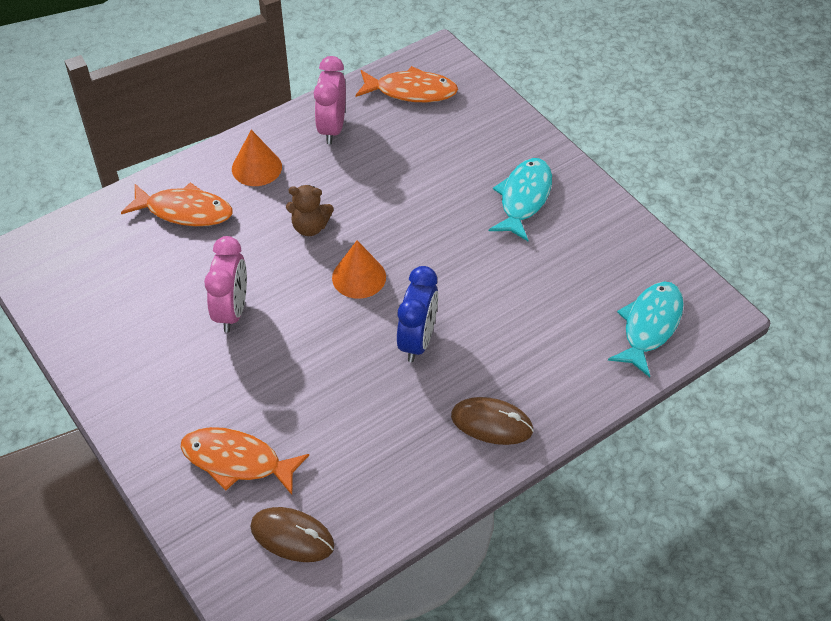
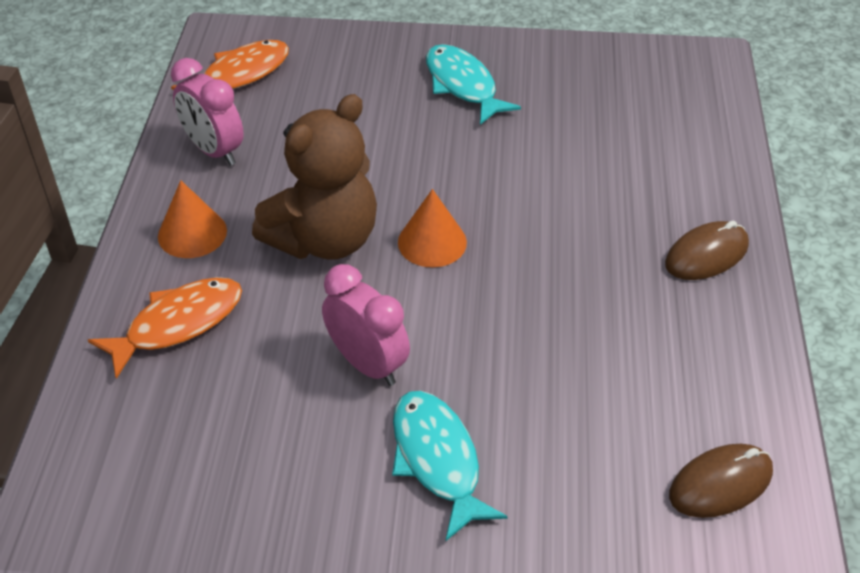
camera: 50 degrees left, 5 degrees down
orange fish [181,427,309,495] -> none
brown teddy bear [286,185,334,236] -> brown teddy bear [252,94,377,260], size x2.04
blue clock [397,266,438,362] -> none
turquoise fish [608,281,684,377] -> turquoise fish moved to [392,391,508,541]

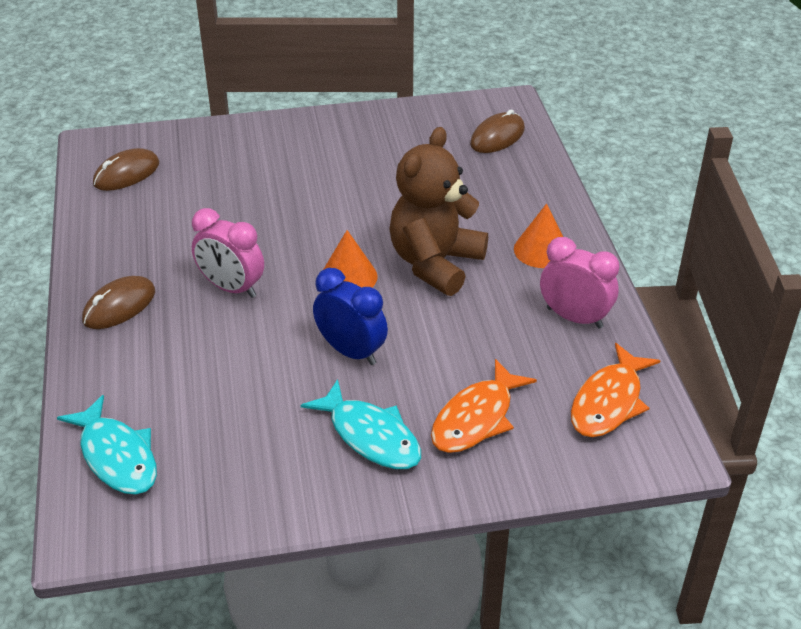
camera: 165 degrees right, 5 degrees down
orange fish [88,277,242,379] -> orange fish moved to [431,359,537,453]
pink clock [322,264,410,386] -> pink clock moved to [192,208,264,298]
turquoise fish [392,391,508,541] -> turquoise fish moved to [57,395,157,495]
none -> blue clock [313,268,388,365]
none -> brown mouse [470,109,525,153]

